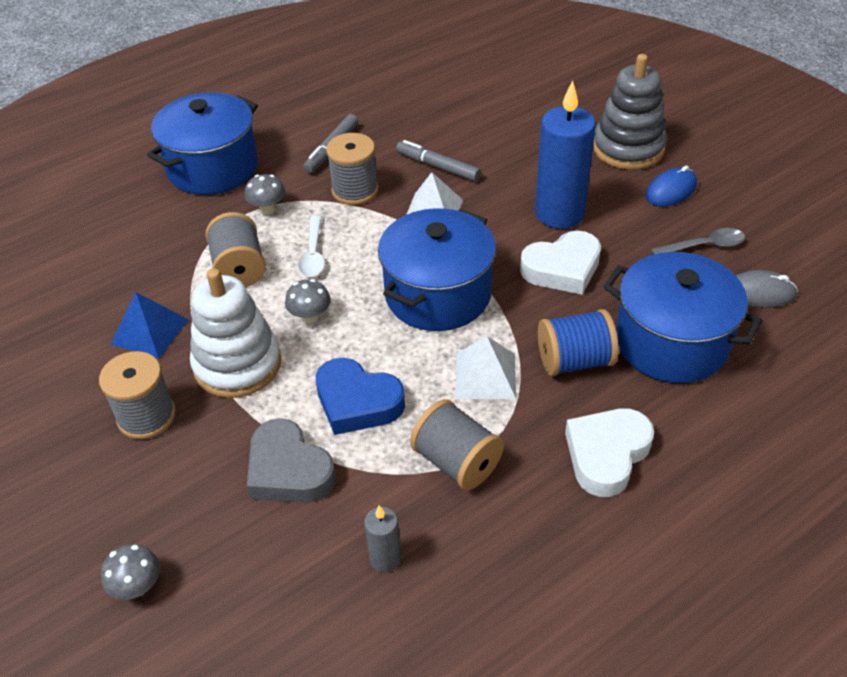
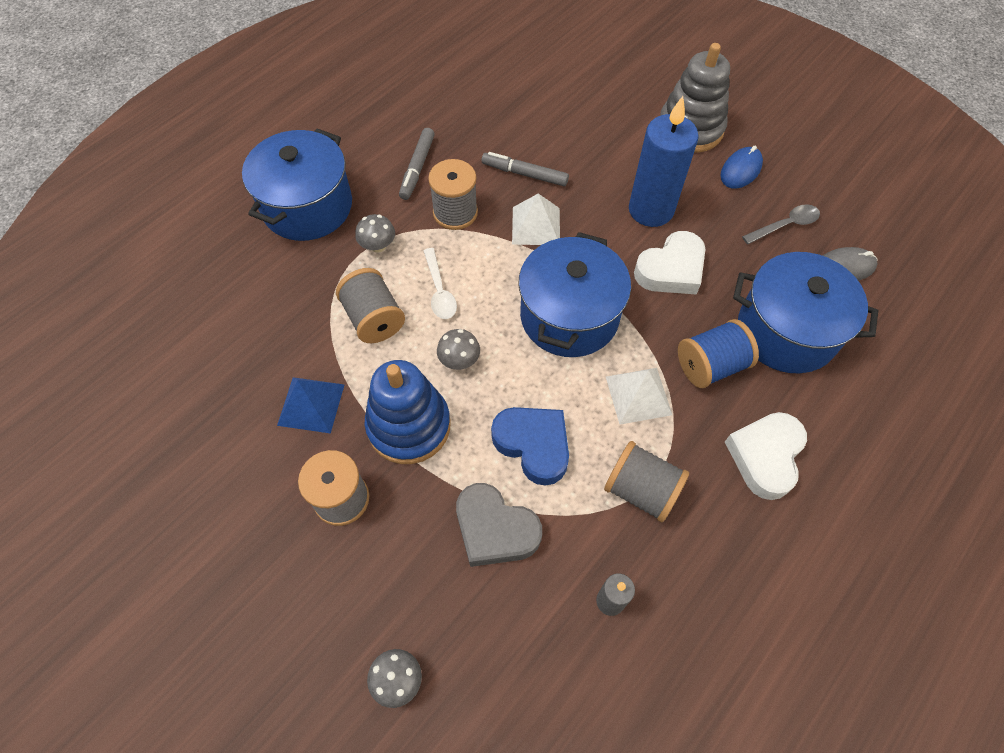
camera: 15 degrees left, 15 degrees up
white stacking toy [190,269,281,398] -> blue stacking toy [365,360,451,464]
blue heart [316,358,405,435] -> blue heart turned 150 degrees counterclockwise [491,407,569,486]

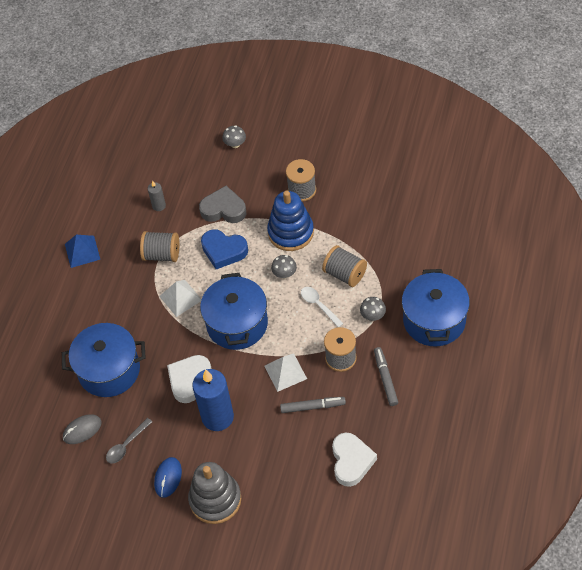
camera: 160 degrees right, 5 degrees down
blue pyramid [277,377,344,433] -> blue pyramid moved to [65,235,101,268]
blue spool [678,319,759,388] -> none
white heart [725,412,807,500] -> white heart moved to [332,433,377,487]

